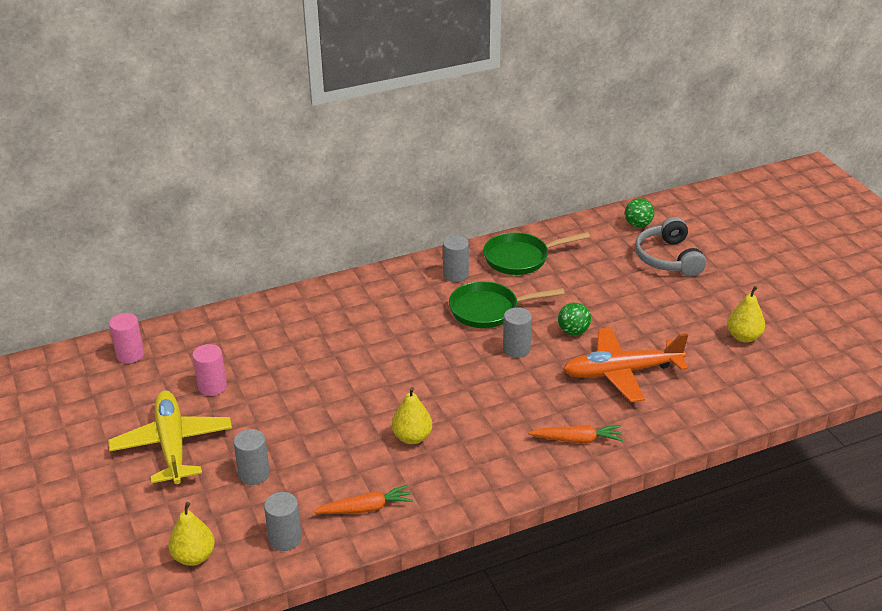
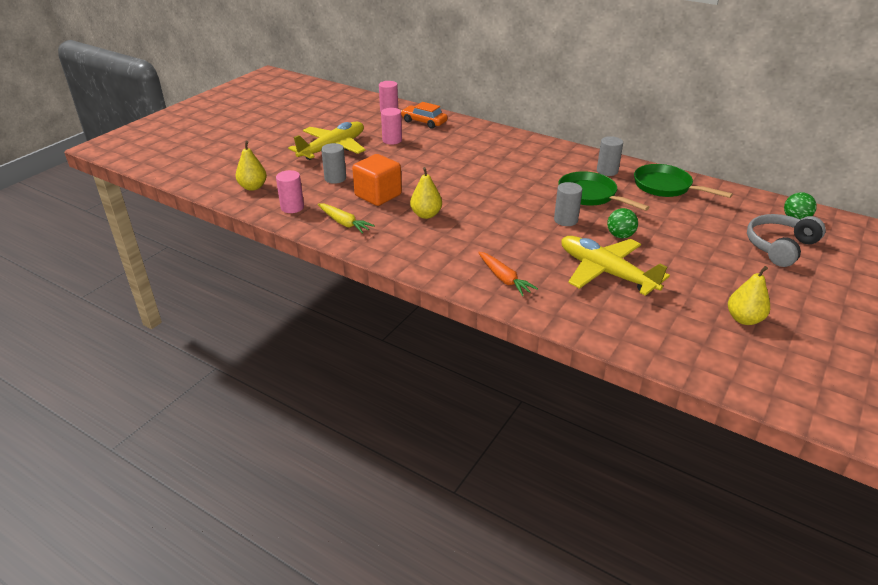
camera: 55 degrees right, 0 degrees up
grey cylinder [264,492,302,551] -> pink cylinder [276,170,304,213]
orange carrot [313,485,413,514] -> yellow carrot [318,204,375,234]
orange plane [563,327,688,402] -> yellow plane [561,236,670,296]
none -> orange cube [352,154,402,206]
none -> orange car [401,102,448,129]

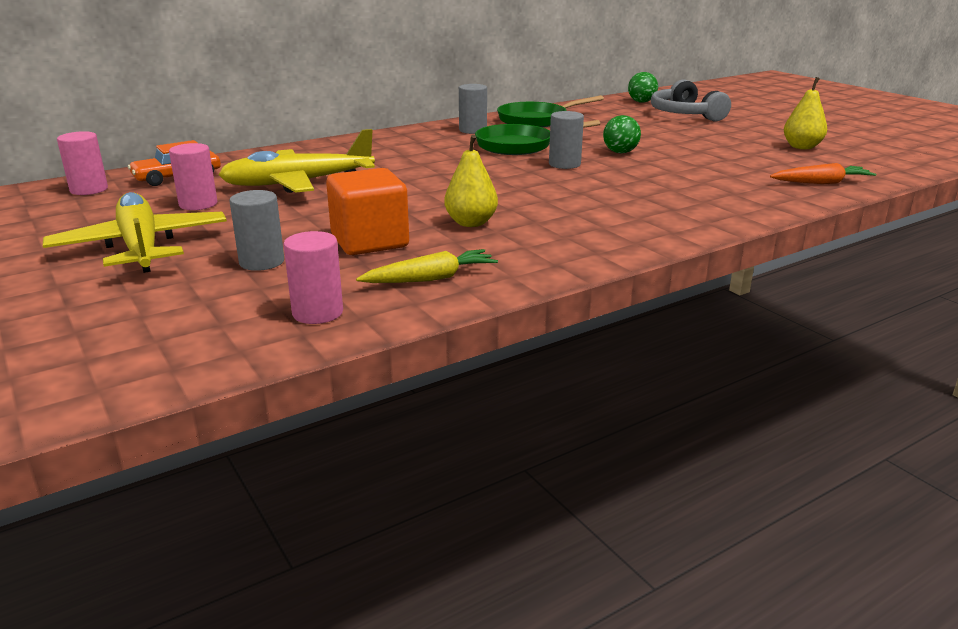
camera: 65 degrees left, 10 degrees down
yellow pear [236,141,267,191] -> none
orange carrot [478,252,538,296] -> orange carrot moved to [770,163,876,184]
yellow plane [561,236,670,296] -> yellow plane moved to [218,129,375,193]

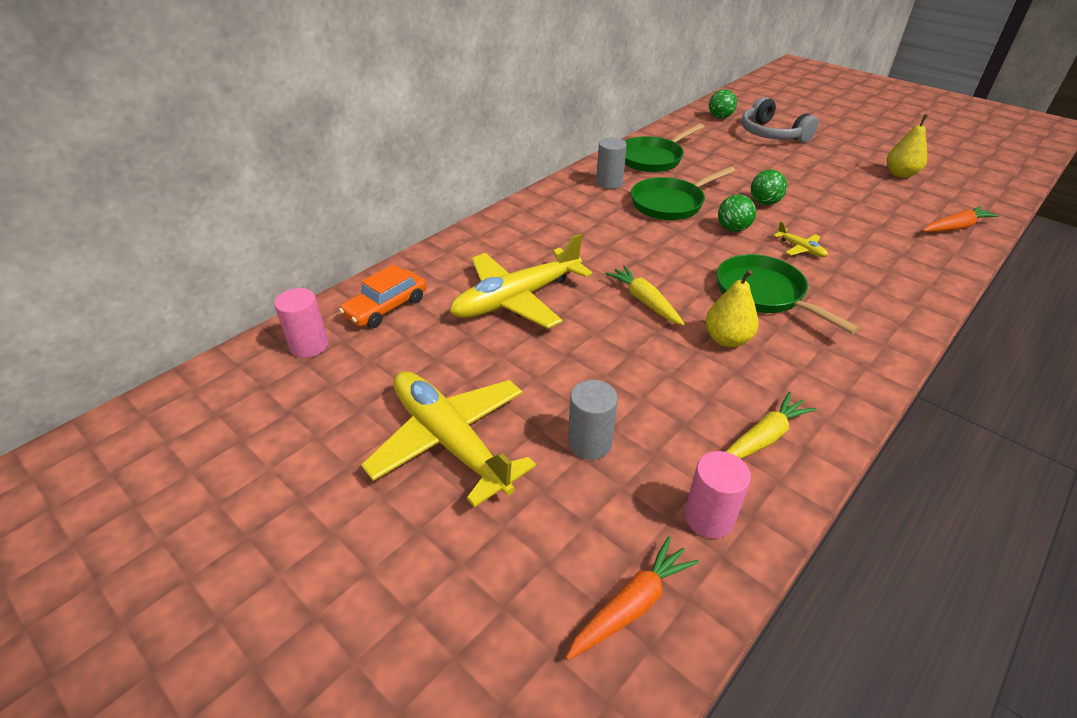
camera: 15 degrees left, 15 degrees up
pink cylinder [169,143,218,210] -> none
orange cube [326,168,409,255] -> none
grey cylinder [549,111,584,169] -> green ball [718,195,756,232]
none -> orange carrot [566,536,699,660]
none -> yellow carrot [605,265,684,326]
none -> green pan [717,254,859,334]
none -> yellow plane [773,221,828,257]

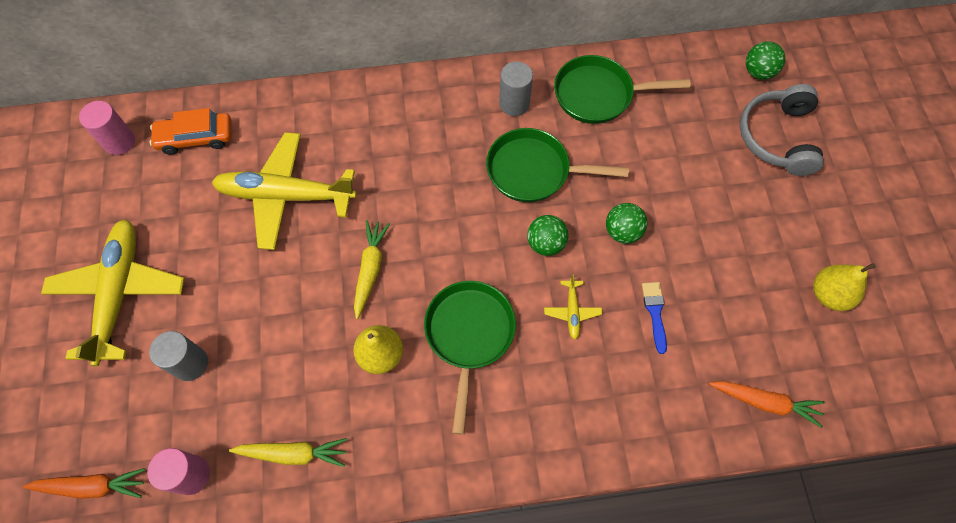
camera: 40 degrees right, 25 degrees up
none -> blue brush [642,282,667,354]

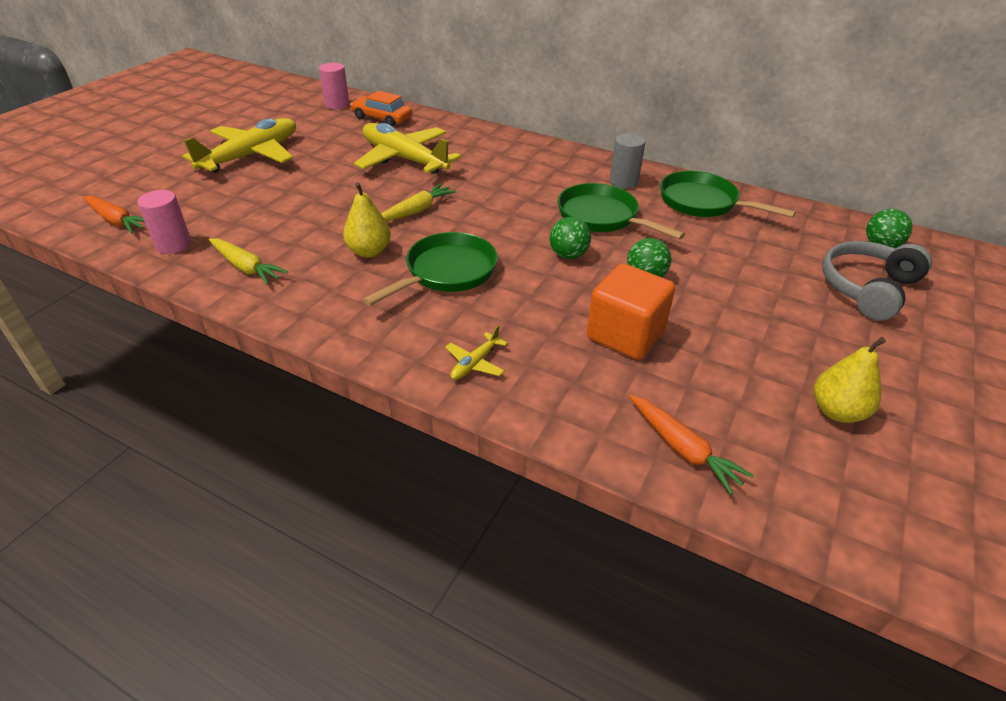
camera: 35 degrees right, 25 degrees down
grey cylinder [149,331,208,381] -> none
yellow plane [544,274,602,340] -> yellow plane moved to [445,325,508,380]
blue brush [642,282,667,354] -> orange cube [587,263,675,360]

